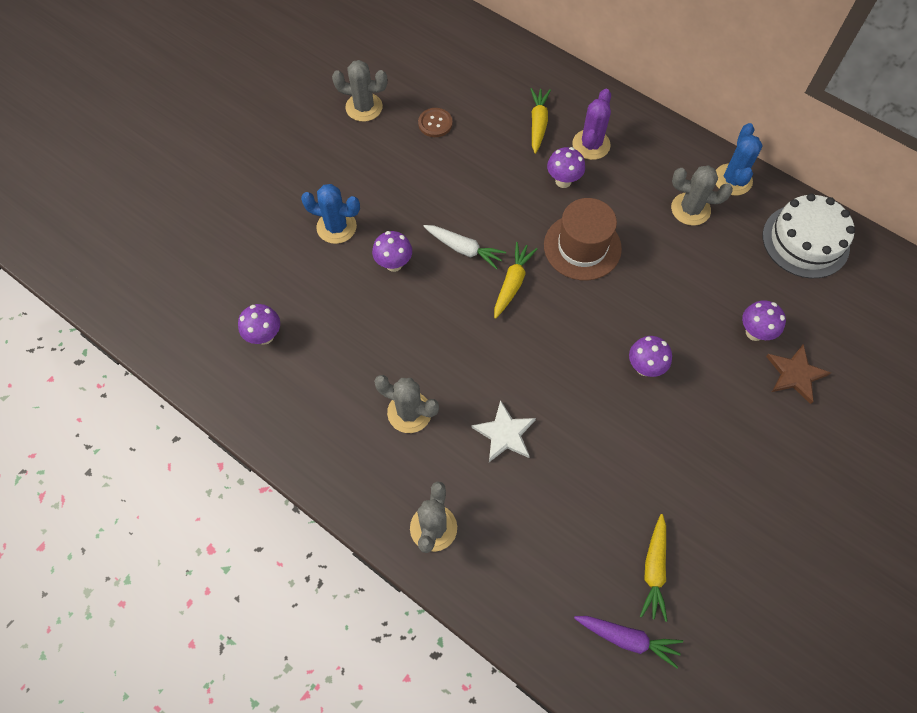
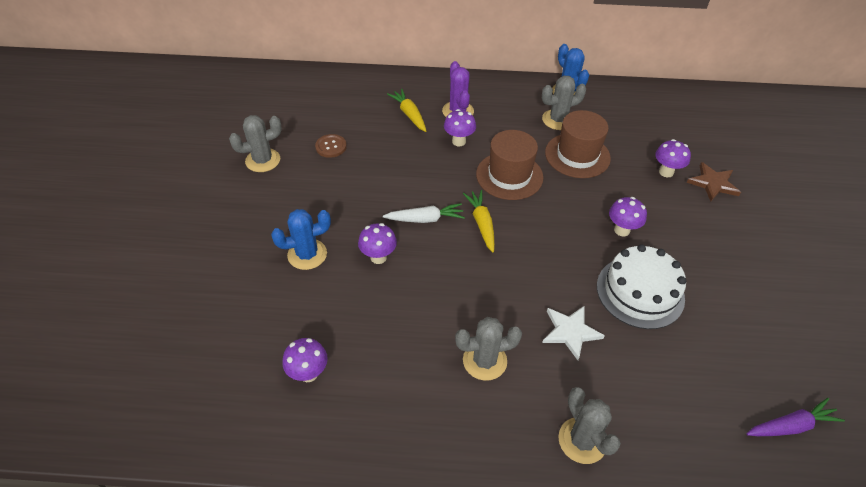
camera: 35 degrees left, 15 degrees down
yellow carrot [640,514,667,622] -> none
white cake [763,193,855,278] -> white cake moved to [597,244,686,329]
none -> brown hat [545,110,611,178]

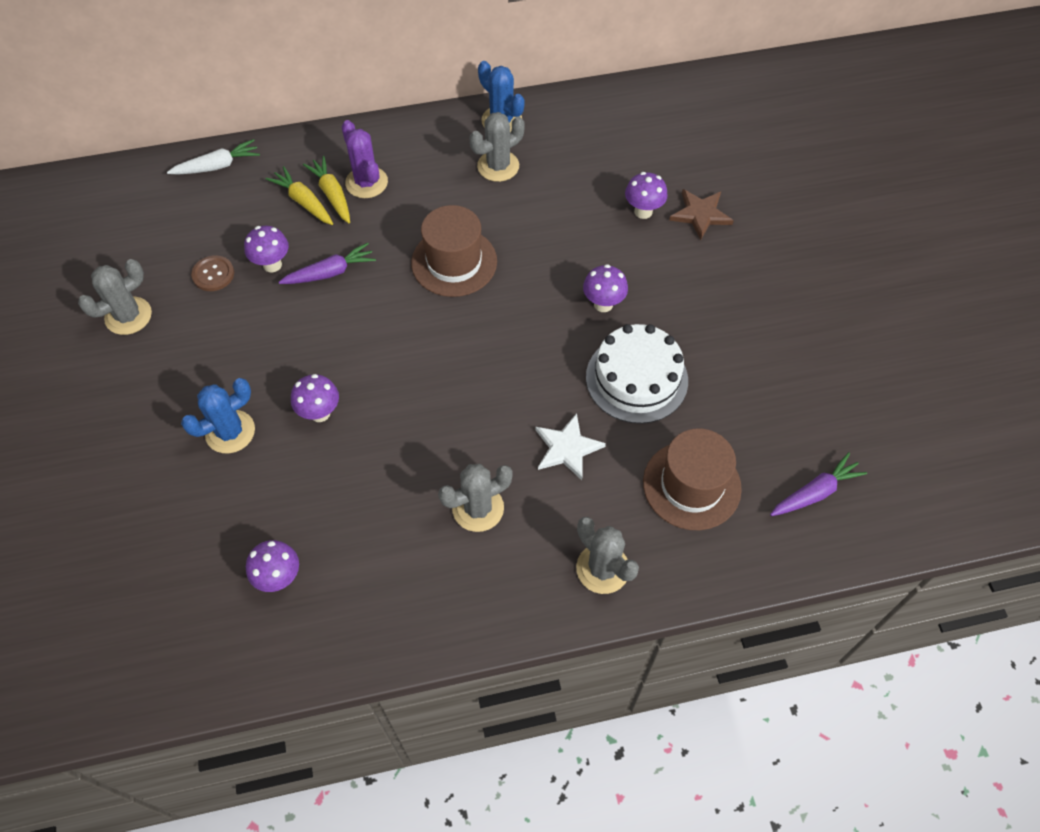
camera: 15 degrees left, 10 degrees up
white carrot [383,203,465,223] -> white carrot moved to [167,139,260,174]
purple mushroom [444,109,476,146] -> purple mushroom moved to [244,226,289,272]
yellow carrot [463,190,495,253] -> yellow carrot moved to [303,156,350,223]
brown hat [545,110,611,178] -> brown hat moved to [643,428,742,530]
none -> purple carrot [279,243,376,284]

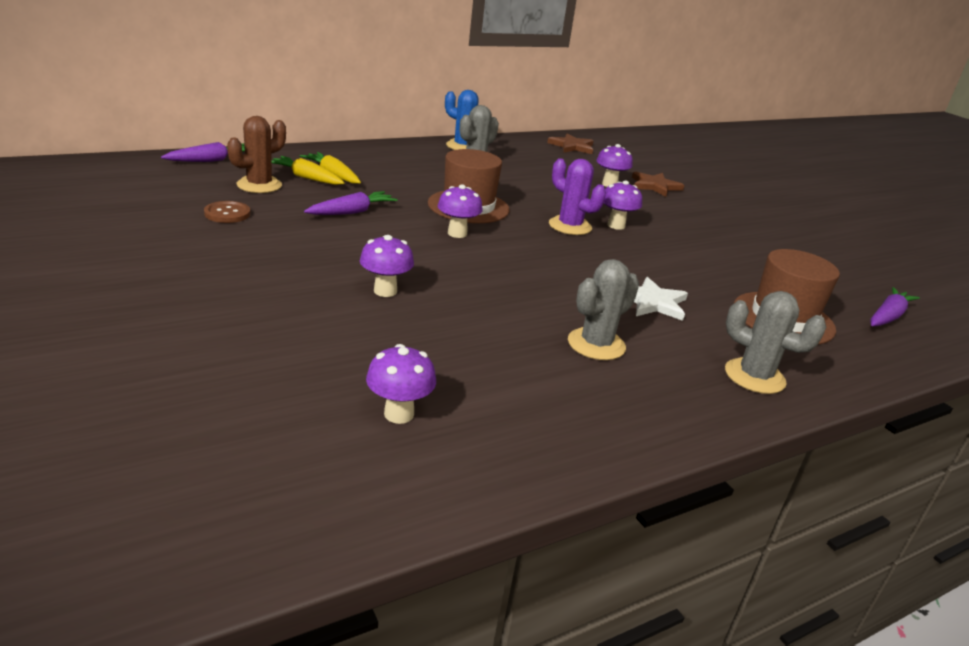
camera: 20 degrees left, 30 degrees down
grey cactus [78,259,152,335] -> none
white carrot [167,139,260,174] -> purple carrot [161,142,245,162]
blue cactus [181,378,255,453] -> none
purple mushroom [244,226,289,272] -> purple mushroom moved to [438,185,483,238]
purple cactus [342,120,388,198] -> purple cactus moved to [549,158,606,235]
white cake [586,324,688,424] -> none
none -> brown cactus [227,116,286,193]
none -> brown star [547,133,593,154]

